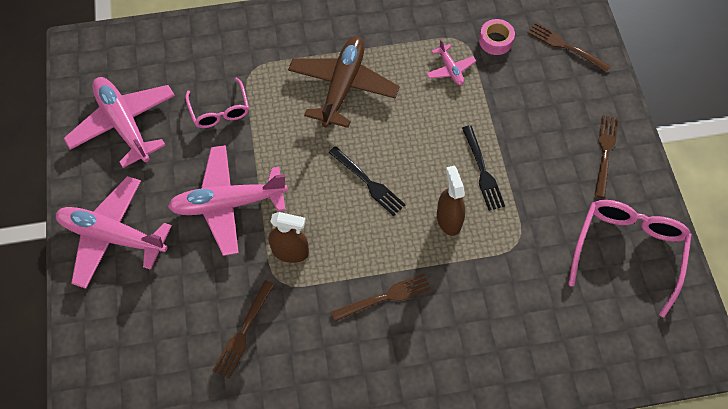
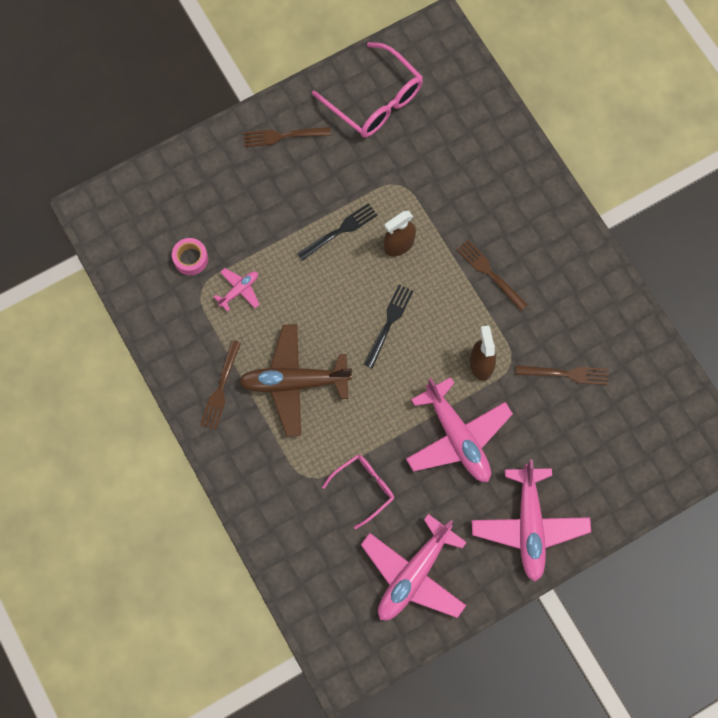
camera: 110 degrees left, 10 degrees up
brown fork [527,22,611,72] -> brown fork moved to [200,340,241,430]
pink glasses [568,200,692,318] -> pink glasses turned 135 degrees counterclockwise [312,42,423,138]

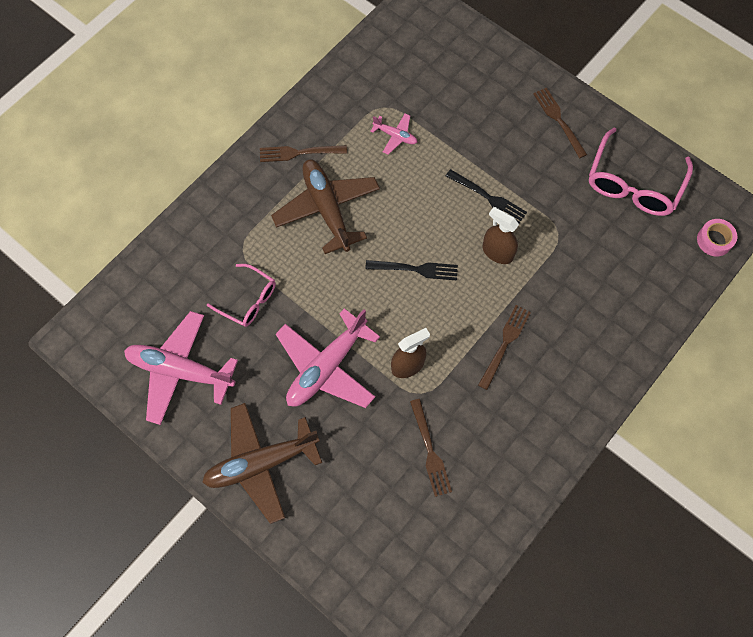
camera: 70 degrees right, 5 degrees down
pink tape [172,238,208,275] -> pink tape moved to [697,219,737,256]
pink plane [472,460,591,581] -> brown plane [202,403,322,524]

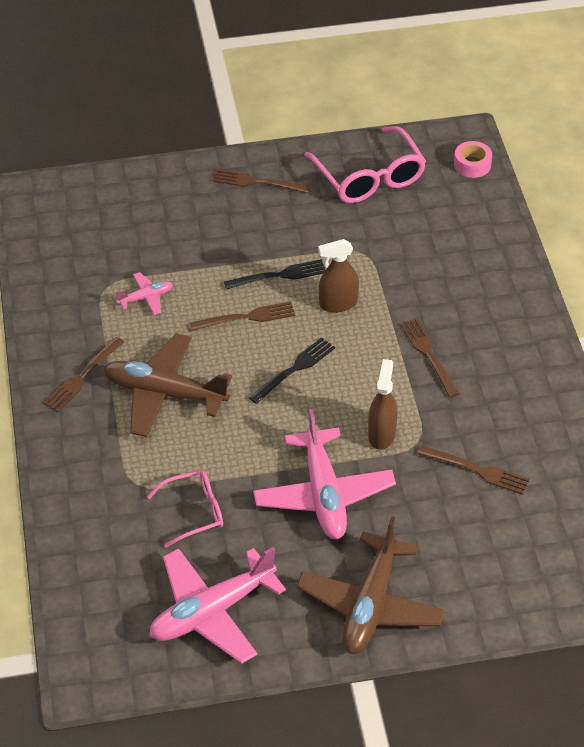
camera: 50 degrees left, 20 degrees down
none -> brown fork [190,301,295,331]

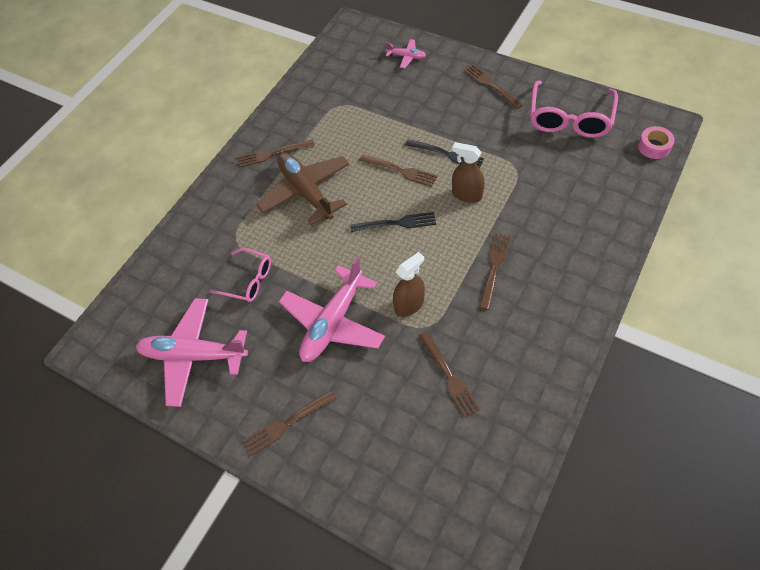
camera: 45 degrees right, 10 degrees up
pink plane [115,272,173,315] -> pink plane moved to [386,39,426,68]
brown plane [296,516,445,654] -> brown fork [243,390,337,456]

